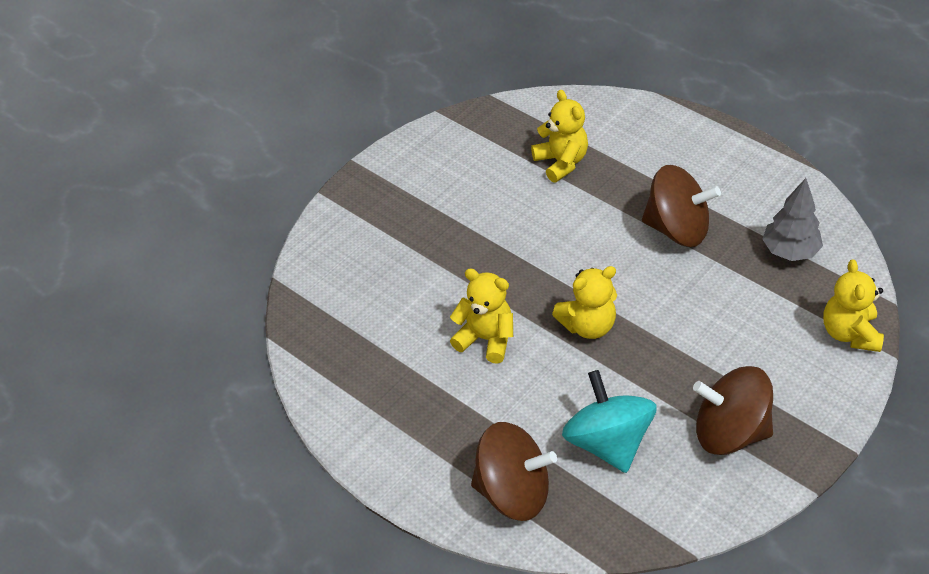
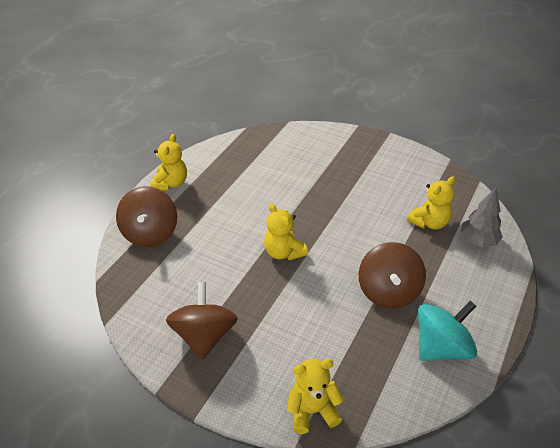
camera: 75 degrees right, 5 degrees down
yellow teddy bear [450,268,513,364] -> yellow teddy bear moved to [151,134,187,190]
turquoise spinning top [562,370,657,473] -> turquoise spinning top moved to [418,301,477,361]
grey tree [763,178,823,261] -> grey tree moved to [461,188,503,247]

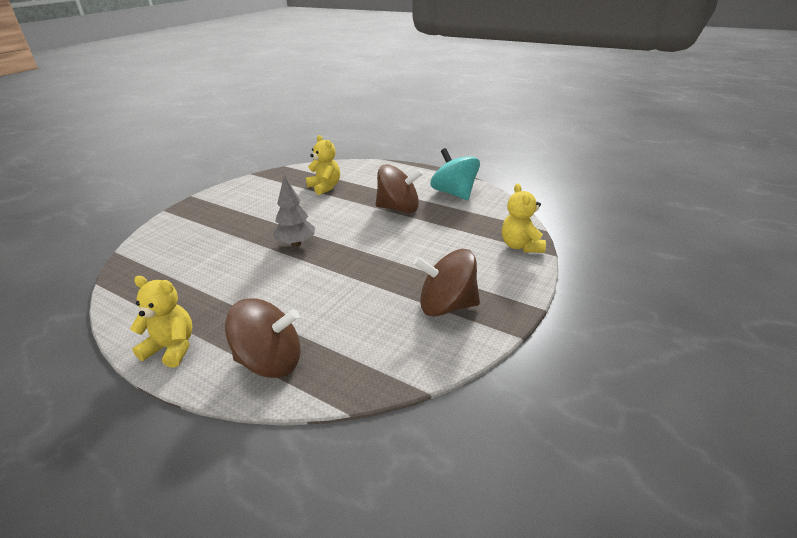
camera: 85 degrees left, 10 degrees down
yellow teddy bear [264,203,308,260] -> none
grey tree [461,188,503,247] -> grey tree moved to [273,175,315,247]

